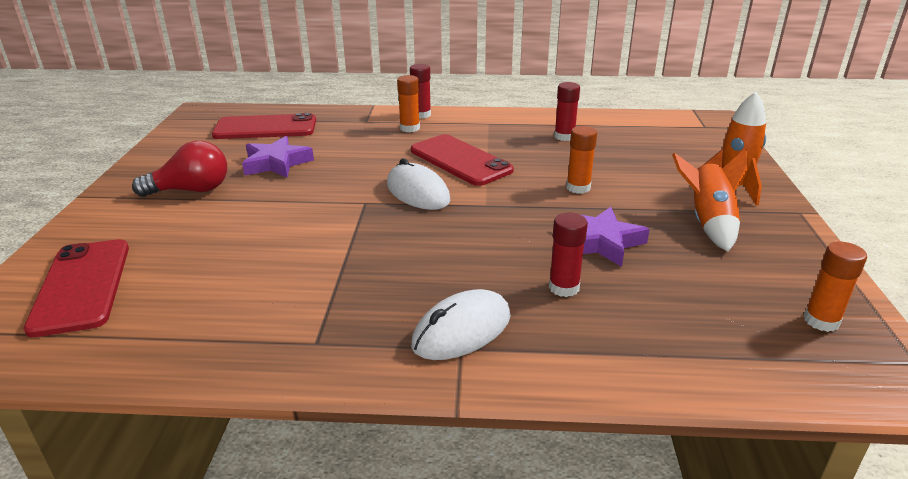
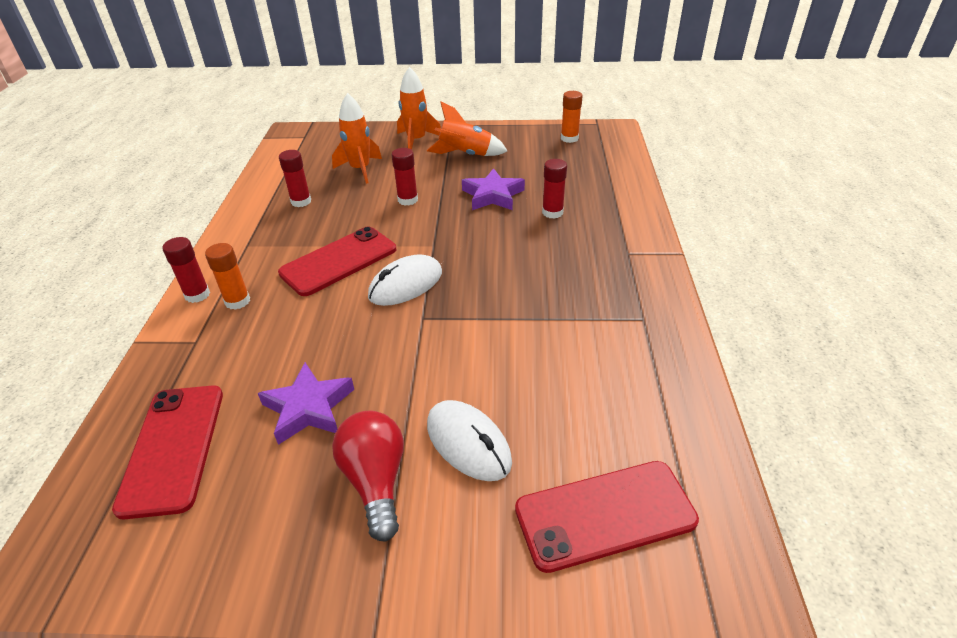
camera: 90 degrees left, 10 degrees up
white mouse [411,289,511,360] -> white mouse moved to [427,400,512,481]
orange glue stick [566,126,597,194] -> red glue stick [392,148,418,206]
none -> orange rocket [332,93,382,184]

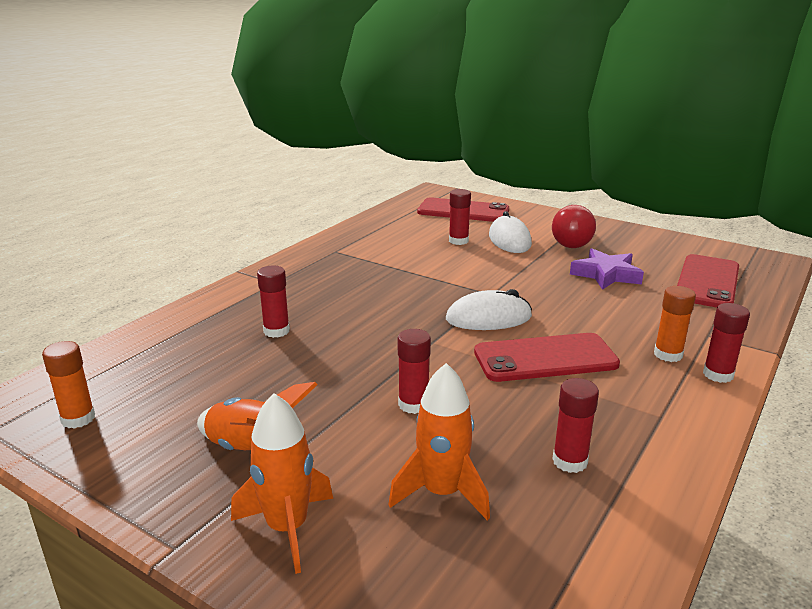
camera: 150 degrees left, 15 degrees down
purple star [462,168,525,210] -> none
none -> red glue stick [449,189,471,245]

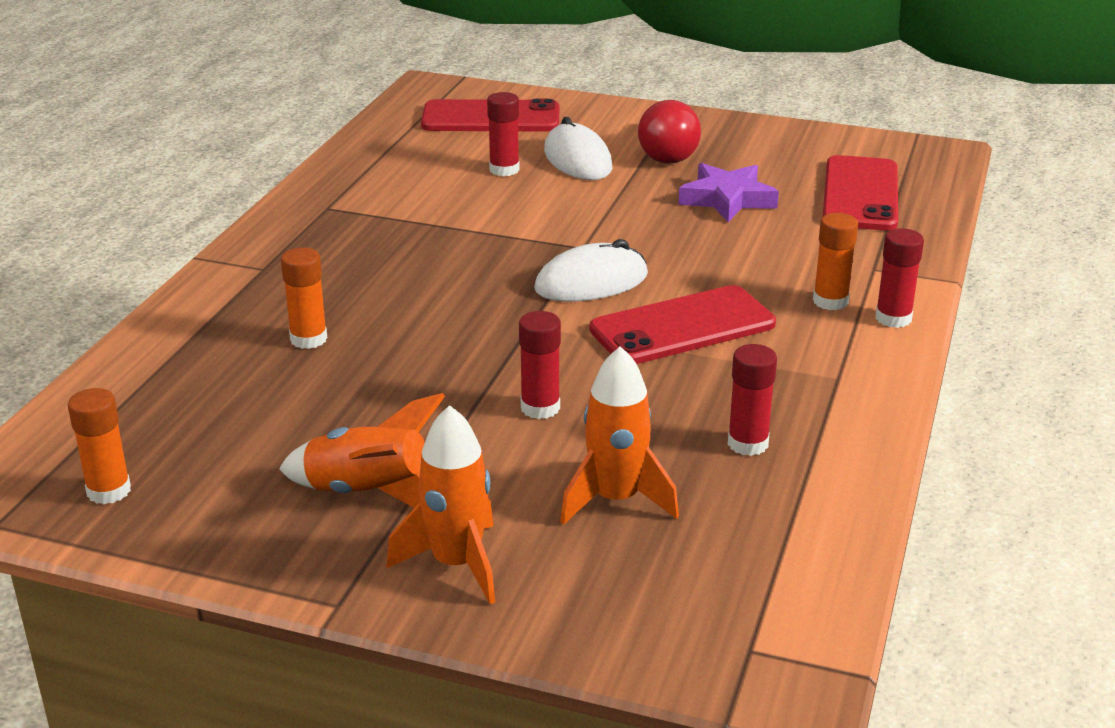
camera: 15 degrees left, 5 degrees up
red glue stick [257,266,290,338] -> orange glue stick [281,247,327,349]

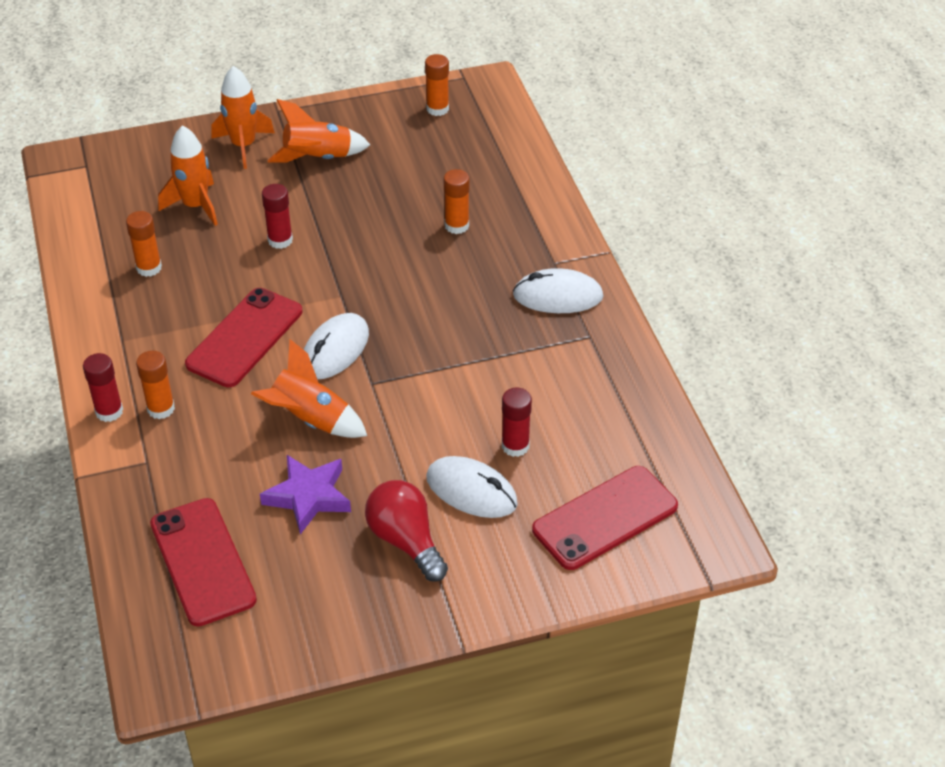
camera: 145 degrees right, 15 degrees up
red glue stick [728,344,777,456] -> orange glue stick [126,211,162,277]
none -> orange rocket [251,339,367,438]
none -> white mouse [513,268,603,313]

